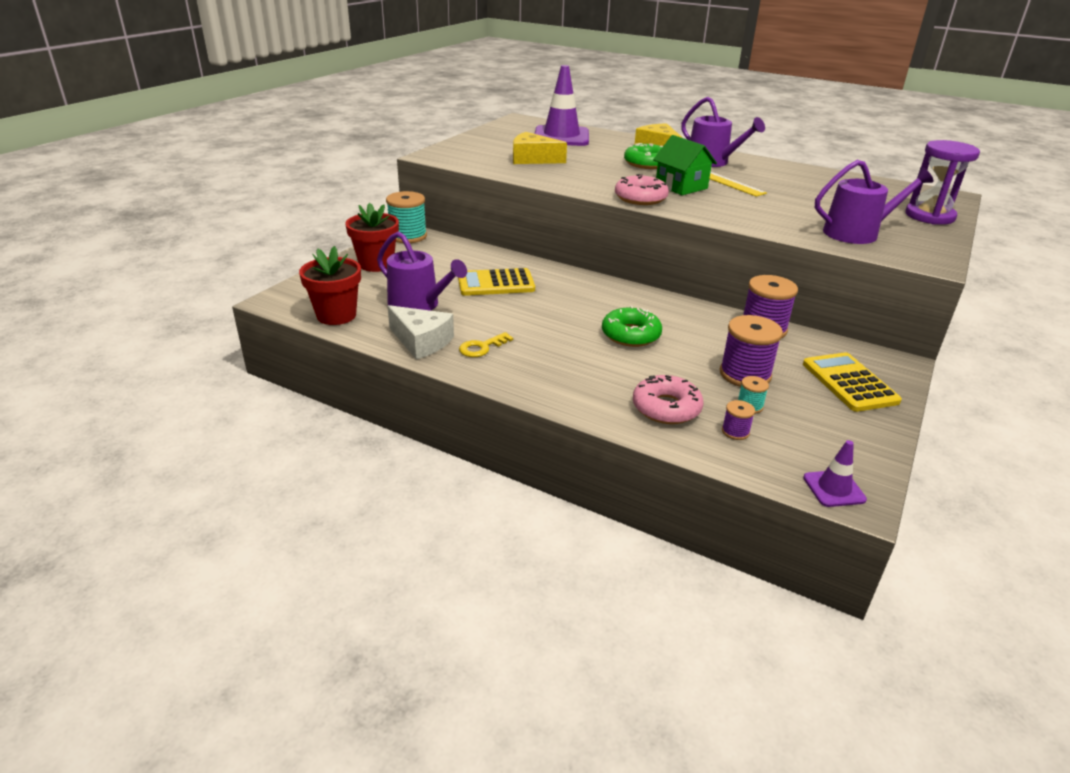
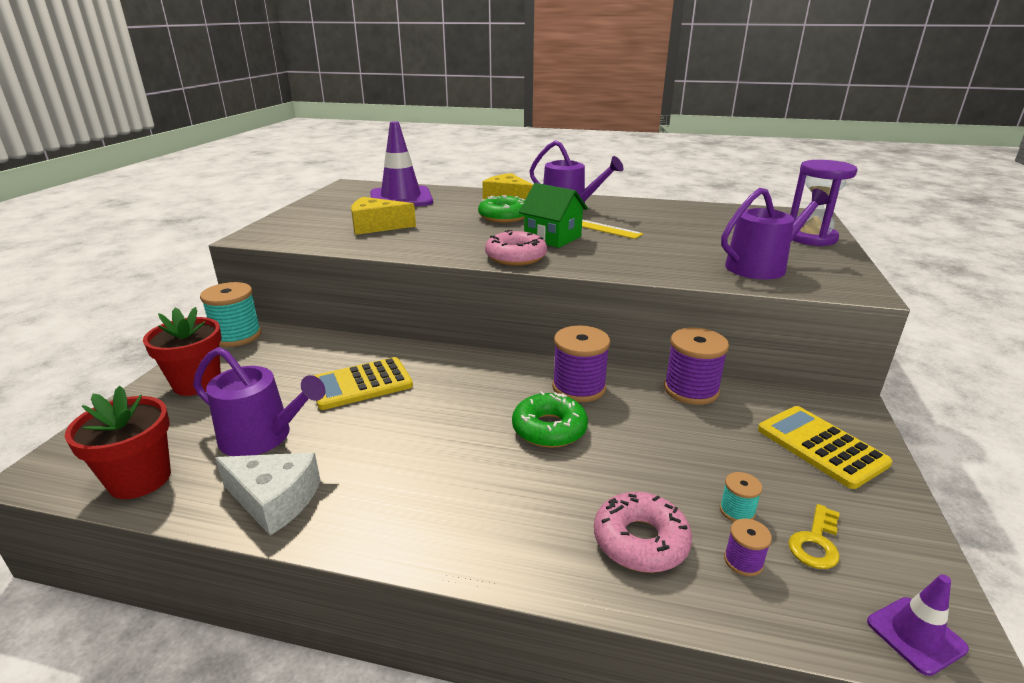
camera: 15 degrees left, 5 degrees down
yellow key [459,332,513,357] -> yellow key moved to [788,504,840,569]
purple spool [720,315,783,387] -> purple spool moved to [552,325,610,402]

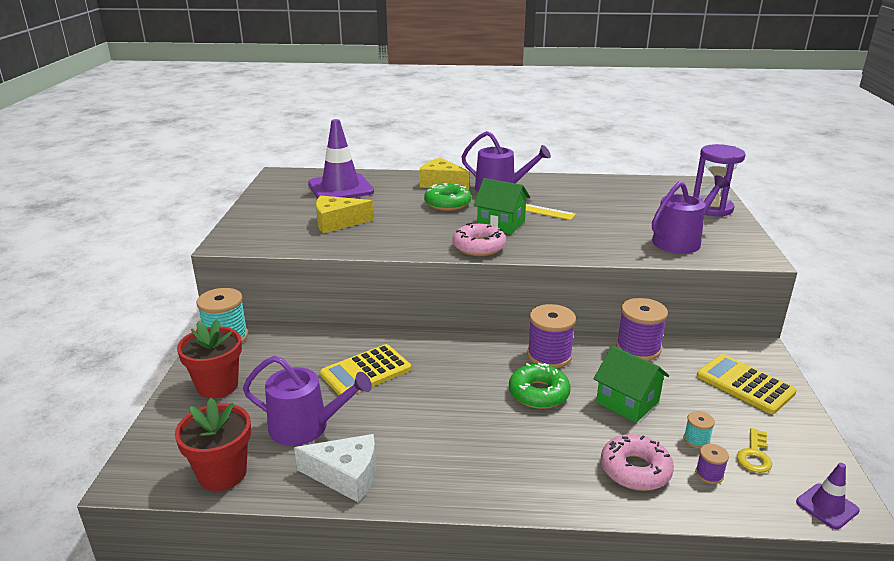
camera: 10 degrees left, 0 degrees up
none -> green house [594,346,669,423]

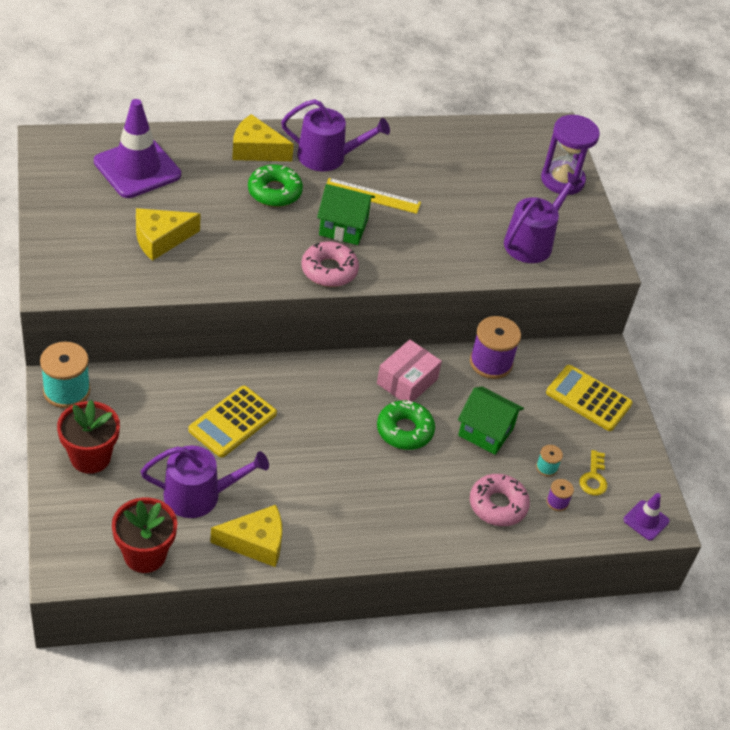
camera: 20 degrees left, 20 degrees up
white cheese [294,434,376,502] -> yellow cheese [210,505,282,567]
purple spool [527,304,576,368] -> pink box [377,340,442,402]

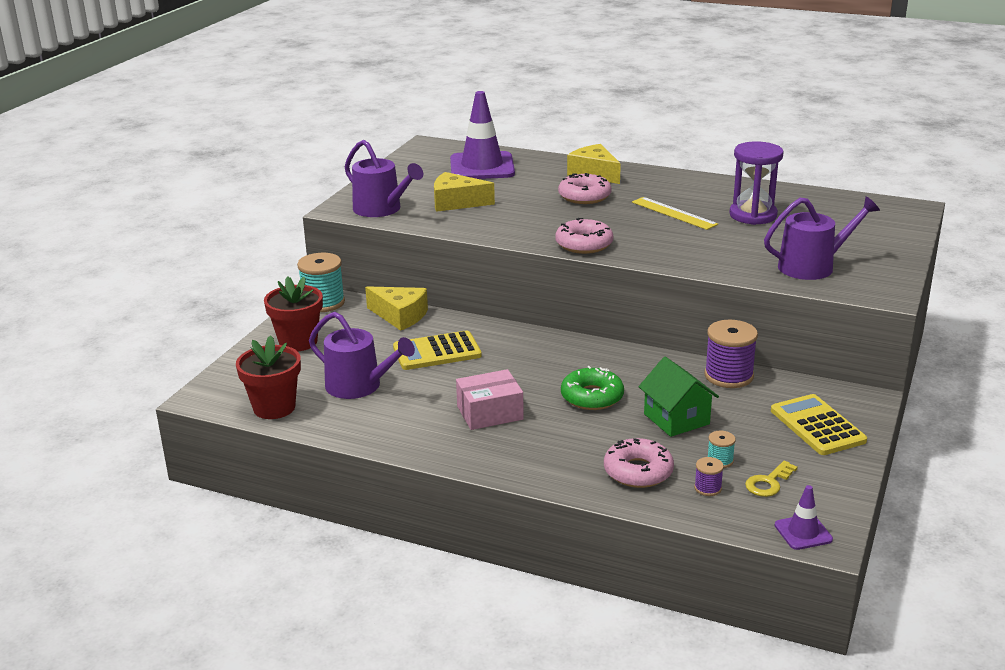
camera: 40 degrees right, 20 degrees down
yellow cheese [210,505,282,567] -> yellow cheese moved to [365,286,428,331]
green donut [248,165,303,207] -> pink donut [558,173,612,204]
purple watering can [281,99,390,171] -> purple watering can moved to [345,140,423,217]
green house [317,184,375,245] -> none
pink box [377,340,442,402] -> pink box moved to [456,369,524,430]
purple hourglass [541,115,600,195] -> purple hourglass moved to [729,141,784,225]

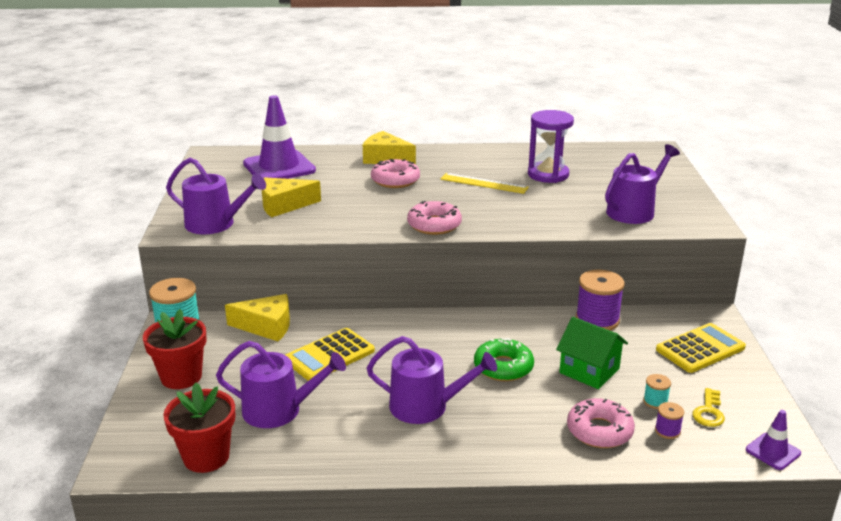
camera: 25 degrees left, 0 degrees up
pink box [456,369,524,430] -> purple watering can [367,336,497,424]
yellow calculator [771,394,867,455] -> yellow calculator turned 105 degrees clockwise [656,323,746,373]

